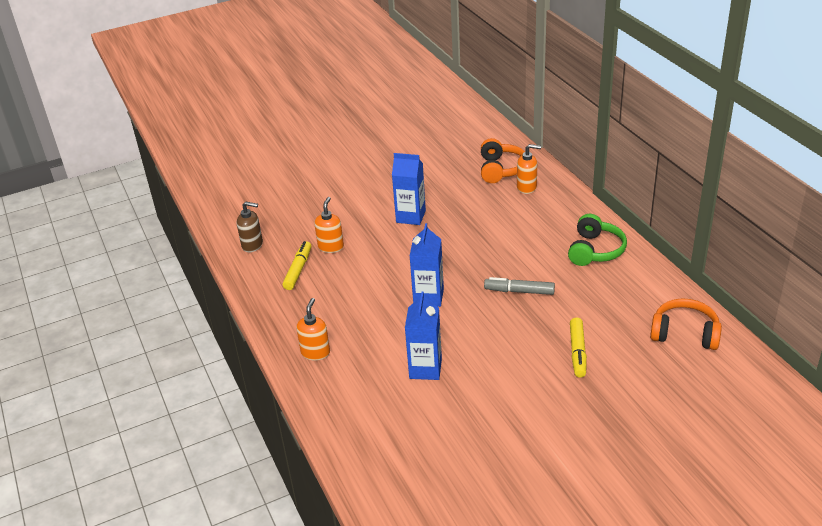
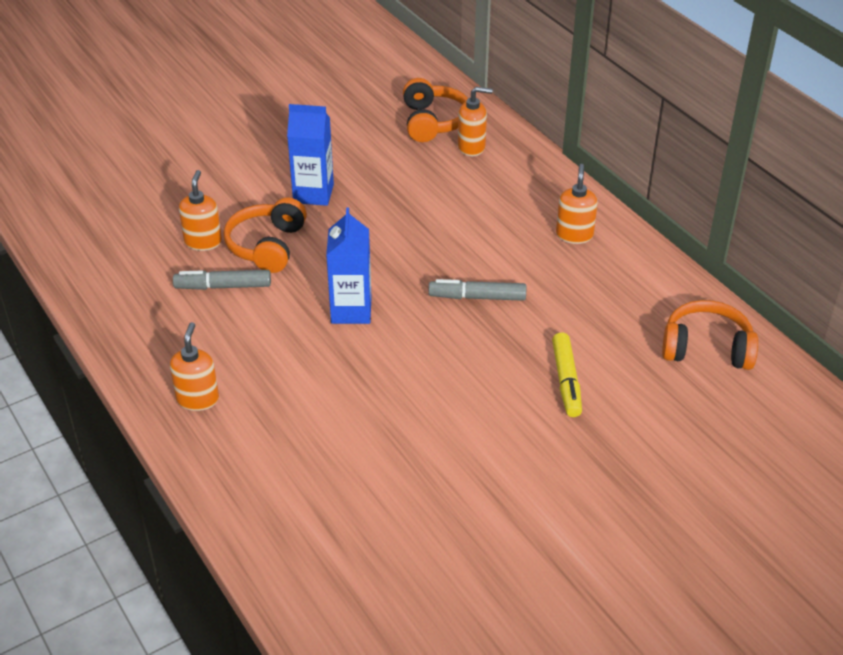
camera: 10 degrees left, 5 degrees up
brown soap dispenser [237,202,263,252] -> none
yellow marker [282,241,311,290] -> none
blue carton [405,291,442,380] -> none
green headphones [568,214,627,266] -> orange soap dispenser [556,164,598,244]
none -> grey marker [173,270,271,290]
none -> orange headphones [224,198,307,273]

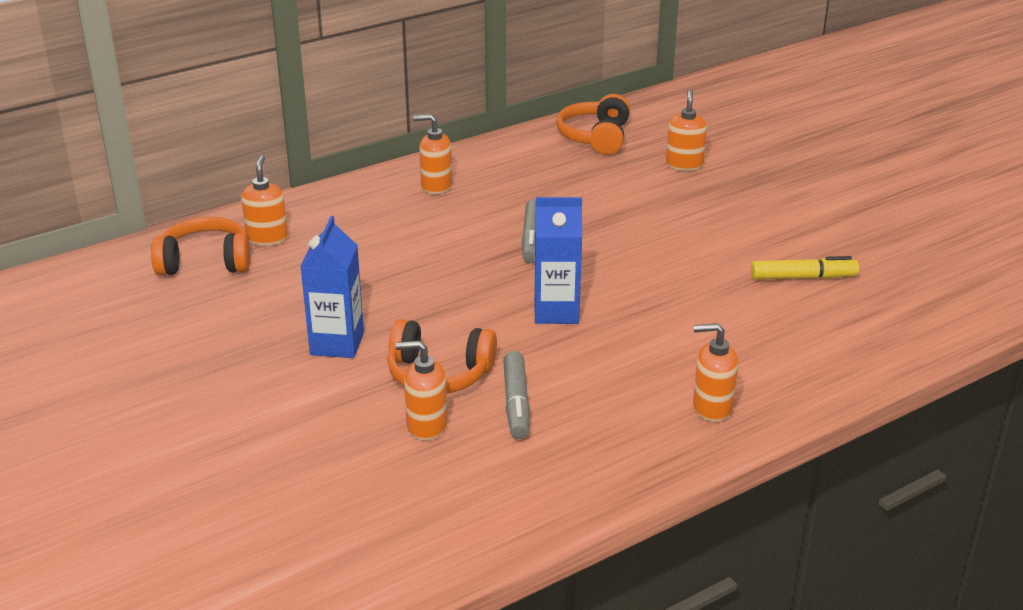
camera: 90 degrees left, 10 degrees down
yellow marker [552,332,582,417] -> yellow marker moved to [751,256,859,280]
none -> orange soap dispenser [666,89,707,171]

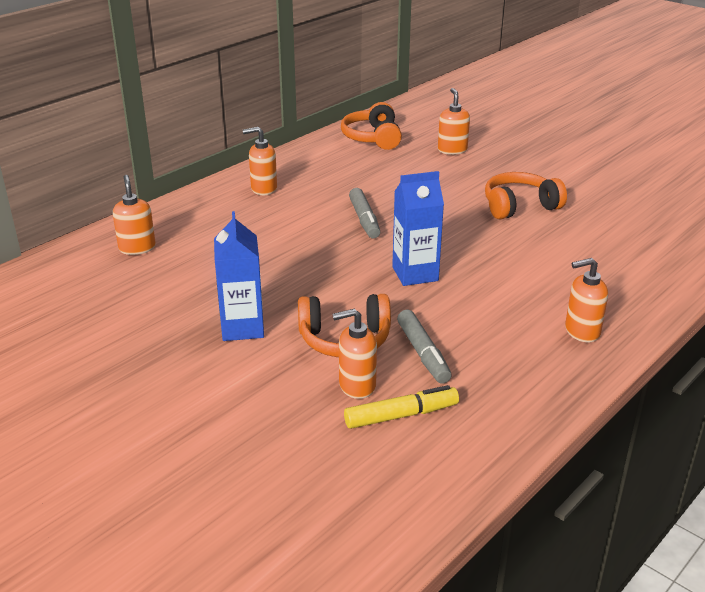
camera: 15 degrees left, 0 degrees up
orange headphones [151,217,250,276] -> orange headphones moved to [485,172,567,219]
yellow marker [751,256,859,280] -> yellow marker moved to [344,385,459,429]

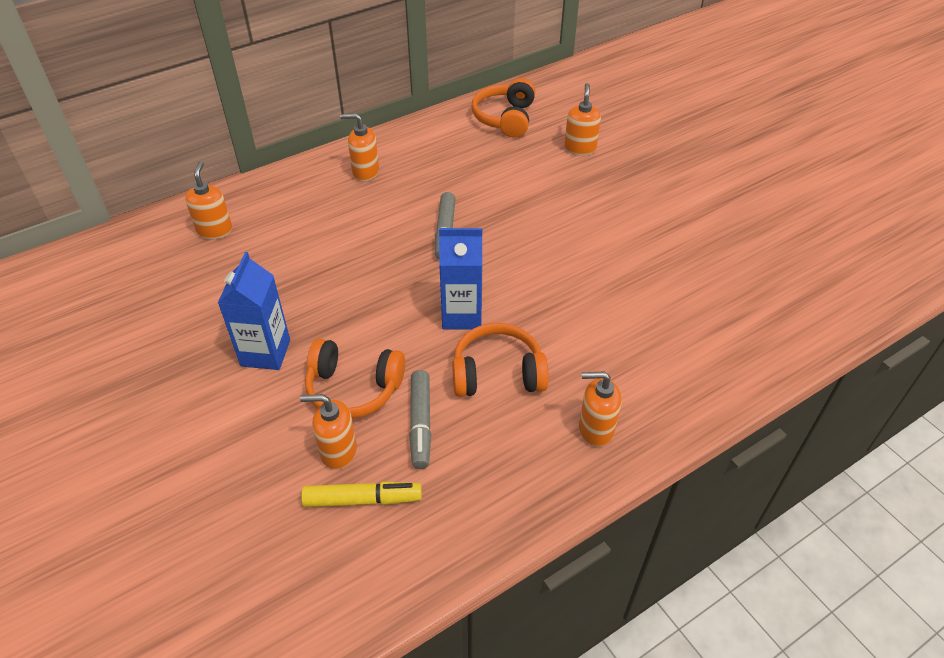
camera: 15 degrees right, 15 degrees up
orange headphones [485,172,567,219] -> orange headphones moved to [452,323,549,397]

